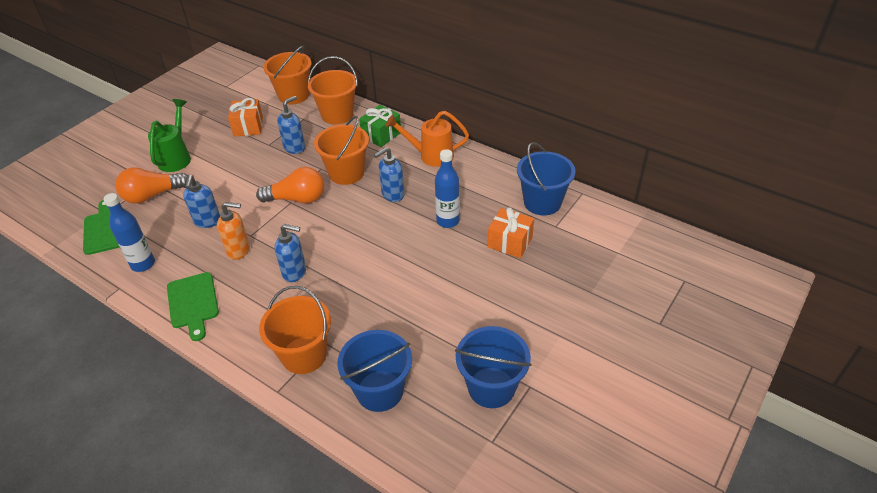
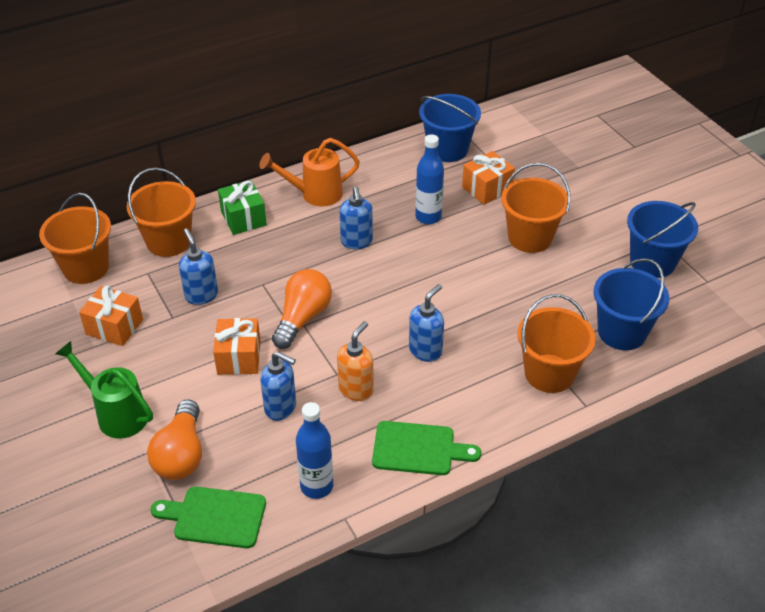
camera: 65 degrees left, 0 degrees up
orange bucket [314,116,369,185] -> orange bucket moved to [501,163,570,253]
orange watering can [386,111,469,167] -> orange watering can turned 45 degrees clockwise [259,138,360,206]
none -> orange gift [213,318,261,375]

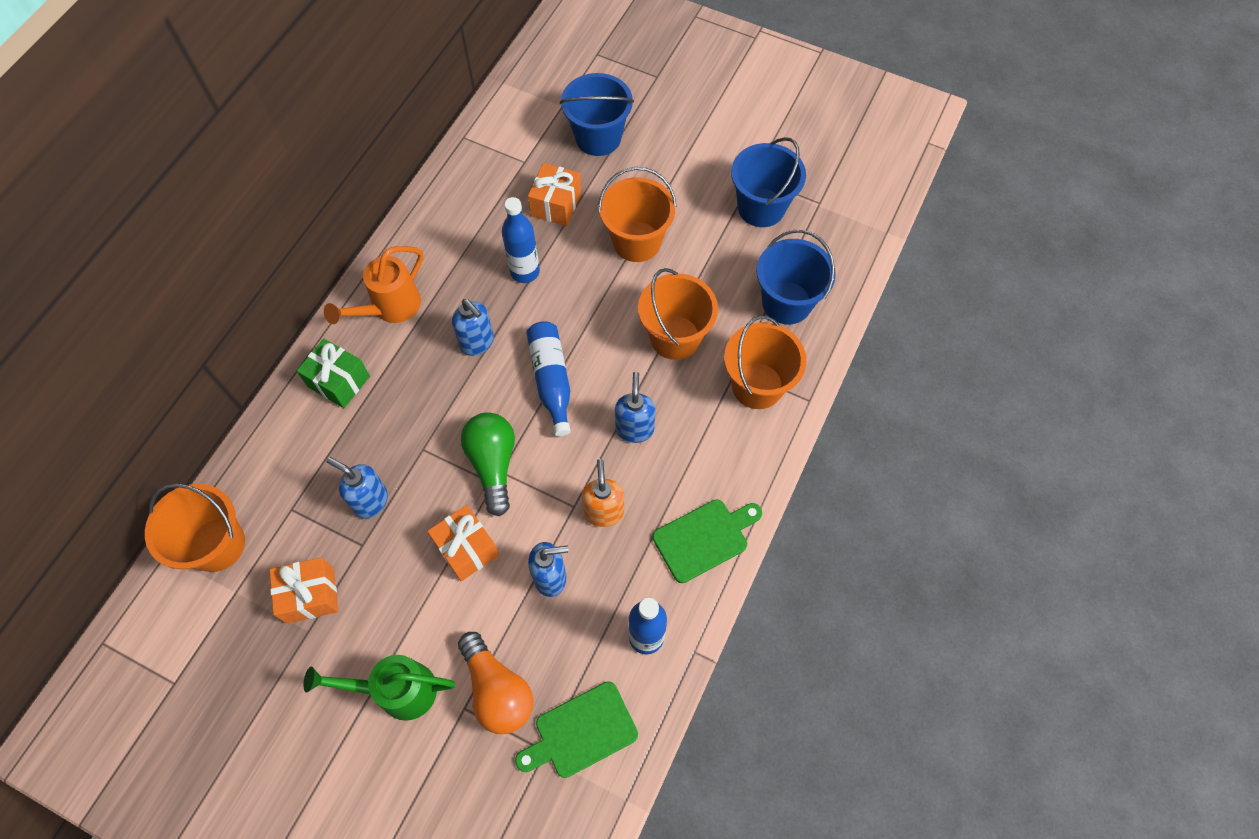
camera: 35 degrees left, 20 degrees up
orange bucket [127,168,196,257] -> orange bucket moved to [638,268,718,360]
orange light bulb [272,269,332,349] -> green light bulb [461,412,515,517]
blue bucket [419,94,481,162] -> blue bucket moved to [560,73,634,156]
none -> blue bottle [526,321,571,436]

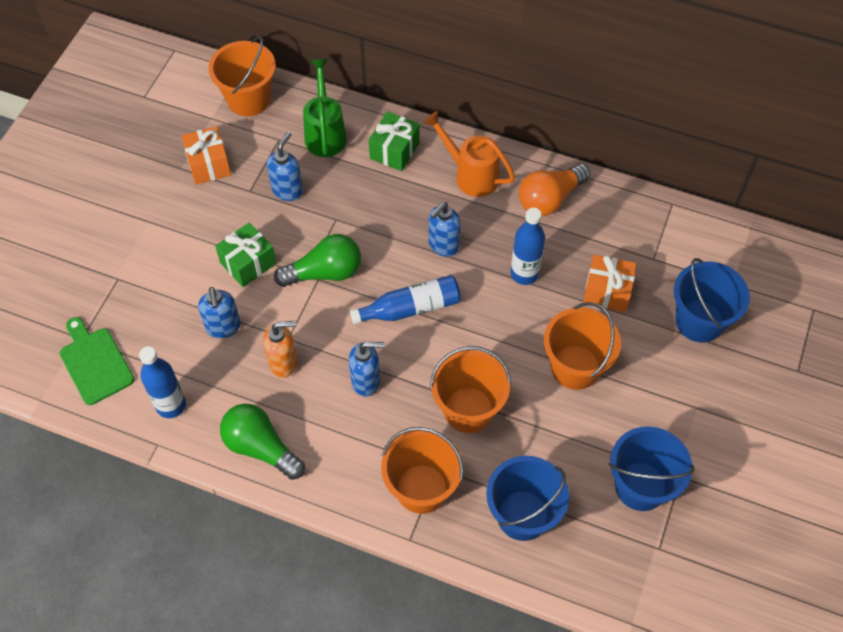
camera: 85 degrees right, 5 degrees down
green watering can [303,655,455,721] -> green watering can moved to [303,59,347,157]
orange gift [427,505,499,581] -> green gift [215,222,276,287]
orange light bulb [458,632,534,734] -> orange light bulb moved to [519,164,591,216]
green cutting board [653,499,762,583] -> green light bulb [220,404,305,480]

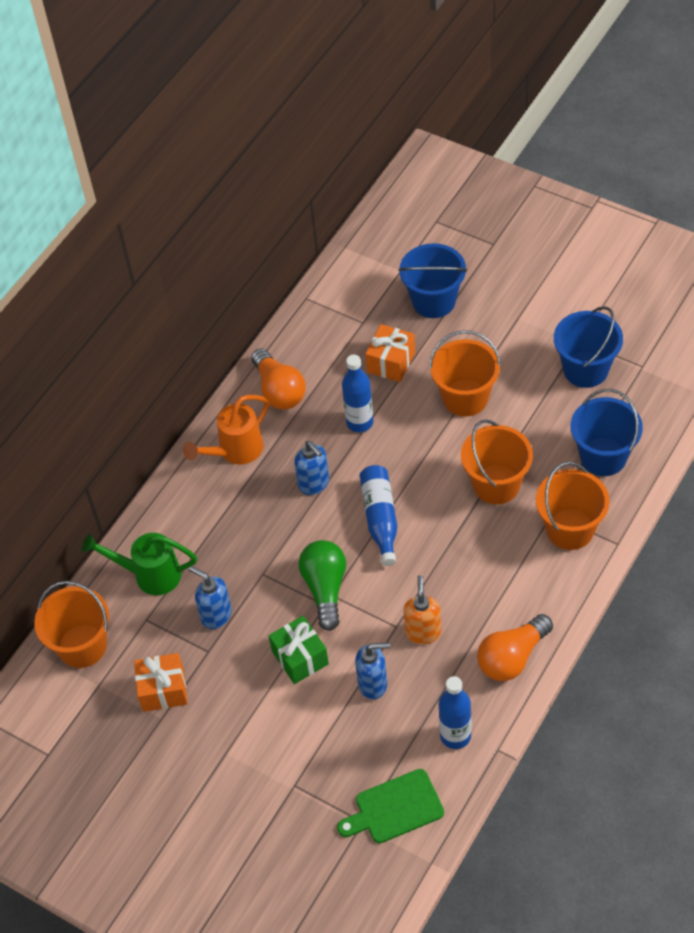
camera: 75 degrees left, 5 degrees down
green light bulb [220,404,305,480] -> orange light bulb [477,614,553,681]
blue soap dispenser [349,342,384,397] -> none
green gift [369,111,420,171] -> none

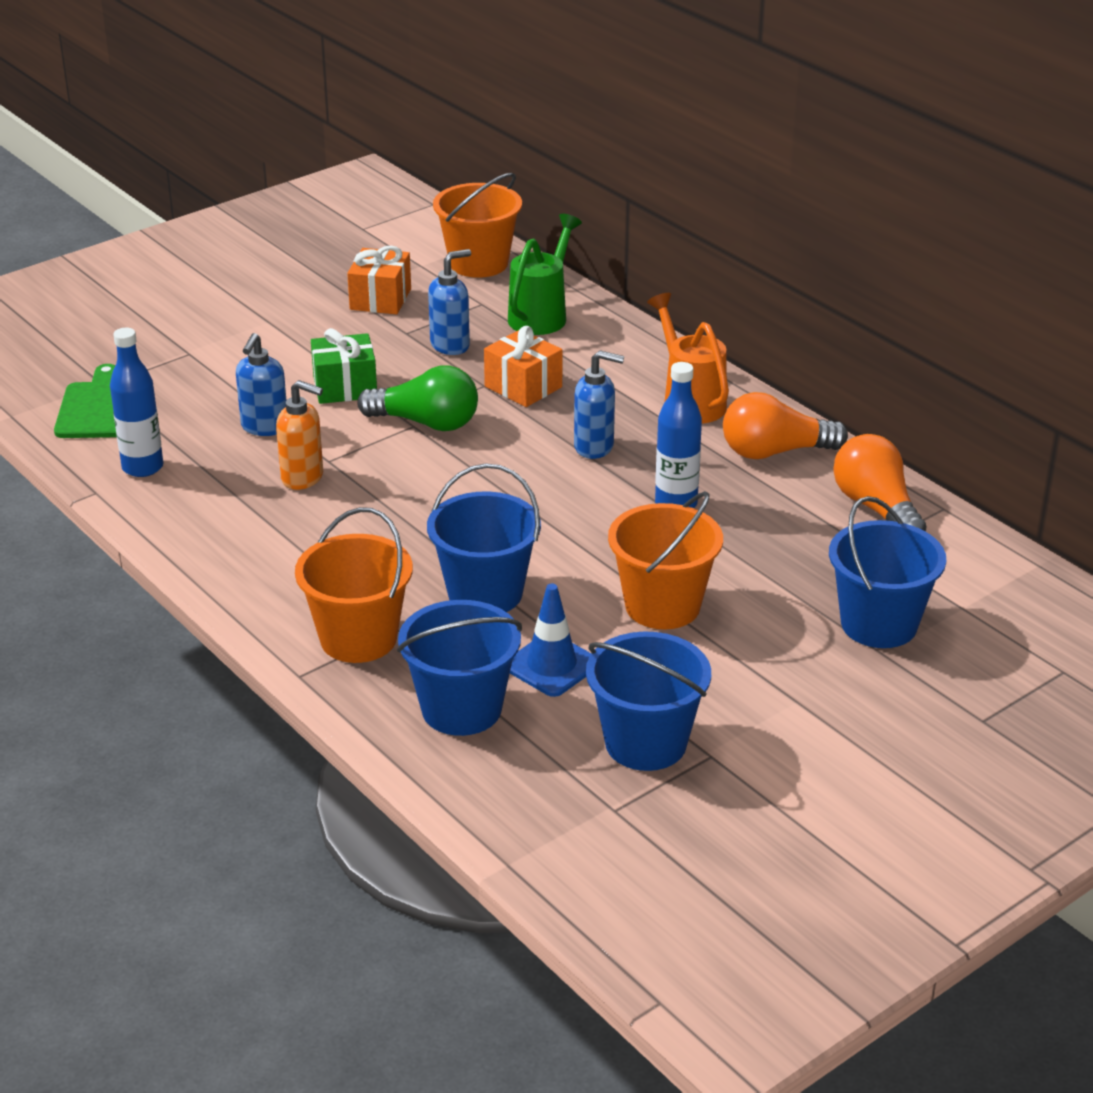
camera: 105 degrees right, 20 degrees down
blue soap dispenser [294,441,329,495] -> blue soap dispenser turned 150 degrees counterclockwise [574,350,624,459]
blue bottle [360,465,397,566] -> none
orange gift [365,324,415,382] -> orange gift moved to [484,326,563,407]
orange bucket [461,419,533,504] -> blue bucket [427,463,541,612]
orange light bulb [477,614,553,681] -> orange light bulb moved to [833,434,926,531]
none -> blue traffic cone [510,584,592,697]

